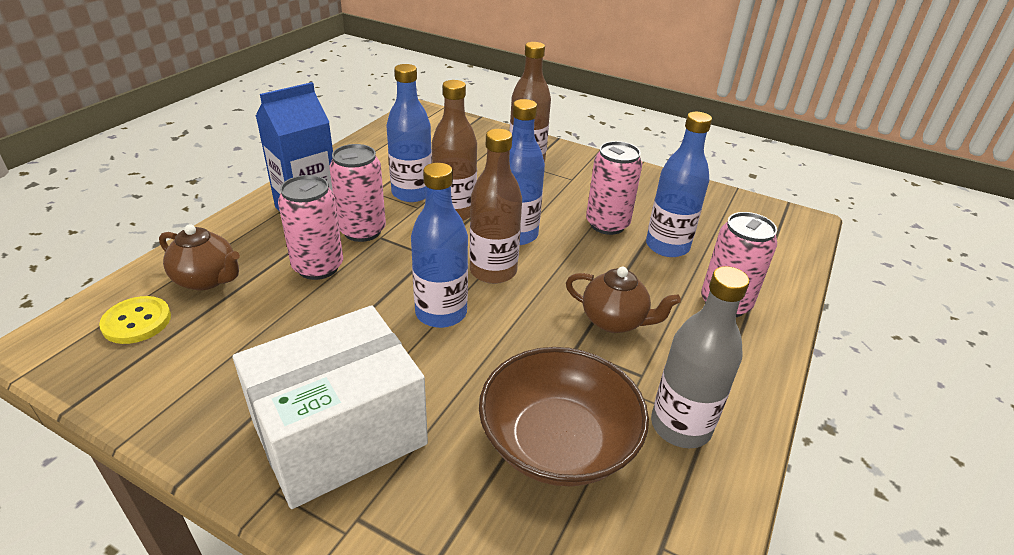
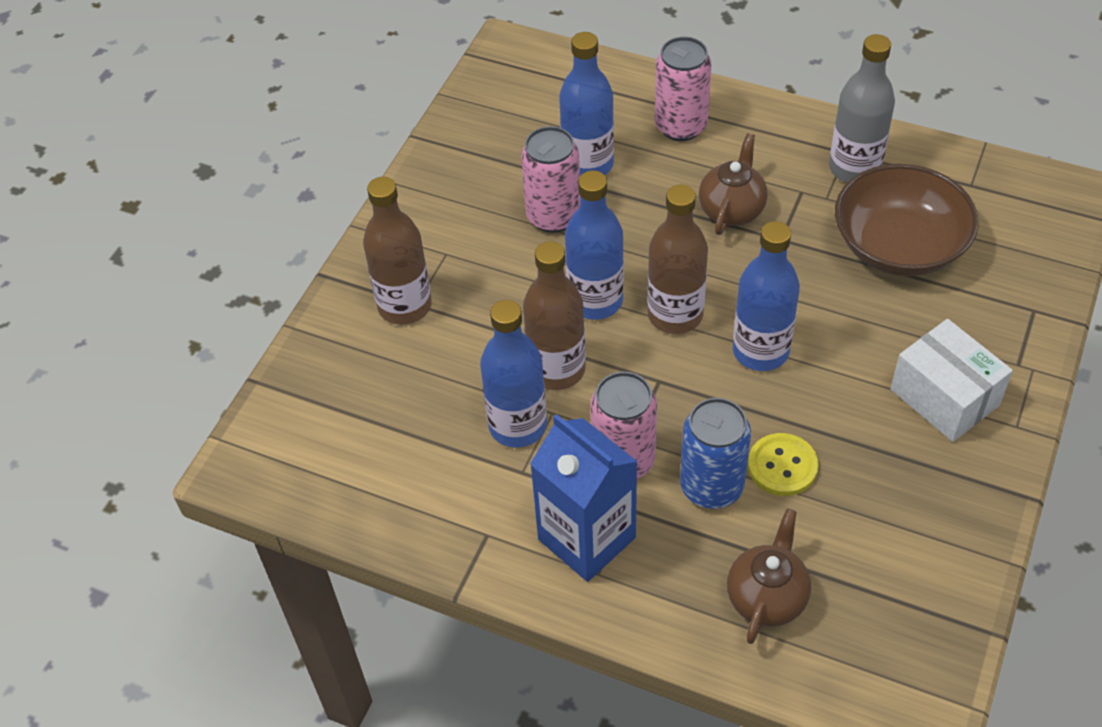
camera: 90 degrees left, 15 degrees up
yellow button [99,296,171,344] -> yellow button moved to [748,433,818,496]
white box [233,305,428,509] -> white box [890,319,1013,442], size x0.66
pink can [278,175,343,280] -> blue can [680,398,751,509]

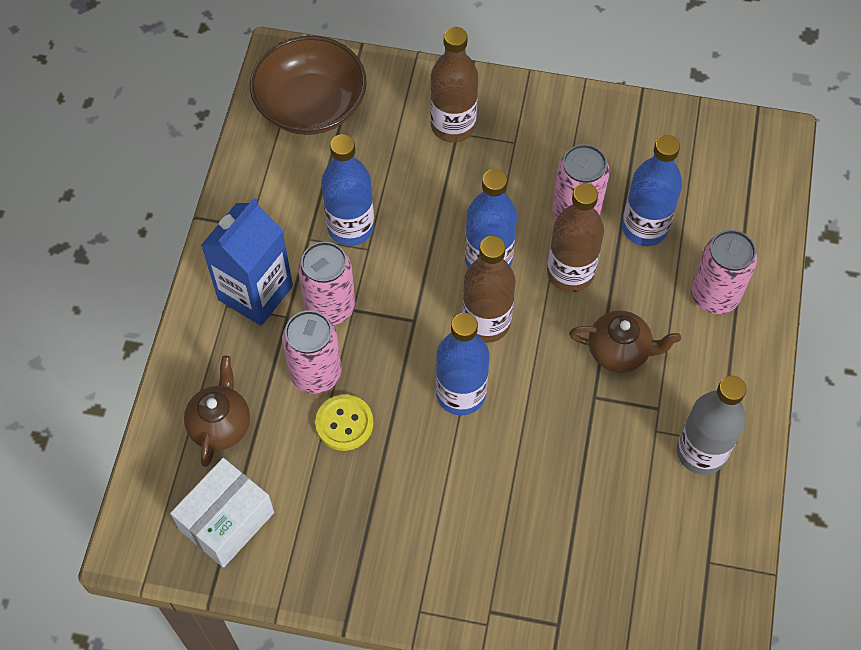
camera: 75 degrees right, 10 degrees up
brown bottle [523,241,586,390] -> brown bottle moved to [547,183,604,292]
blue can [680,398,751,509] -> pink can [282,310,342,394]
brown teapot [727,509,811,644] -> brown teapot turned 90 degrees counterclockwise [184,356,250,467]
brown bowl [835,164,979,276] -> brown bowl moved to [250,36,367,135]
white box [890,319,1013,442] -> white box moved to [170,458,274,568]

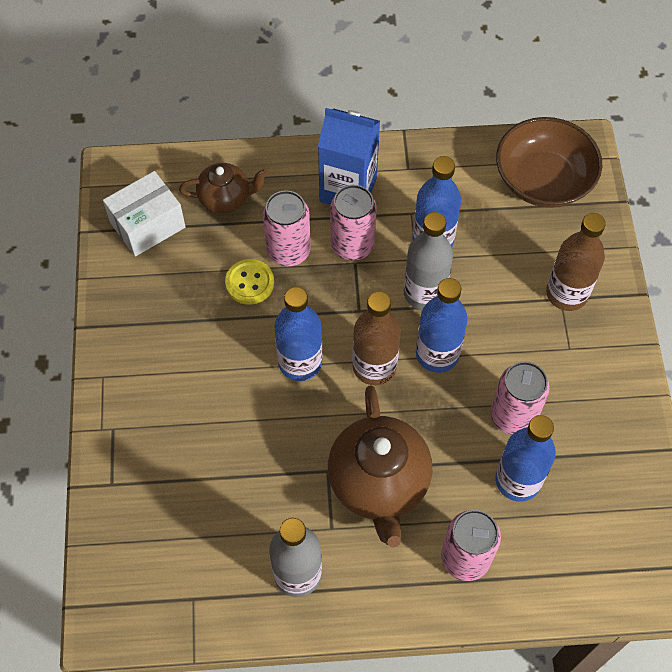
camera: 75 degrees right, 0 degrees up
white box [170,458,274,568] -> white box turned 60 degrees counterclockwise [103,171,186,257]
brown bottle [547,183,604,292] -> none
brown teapot [569,311,681,373] -> brown teapot [328,385,432,547], size x1.72
none -> grey bottle [404,212,453,310]

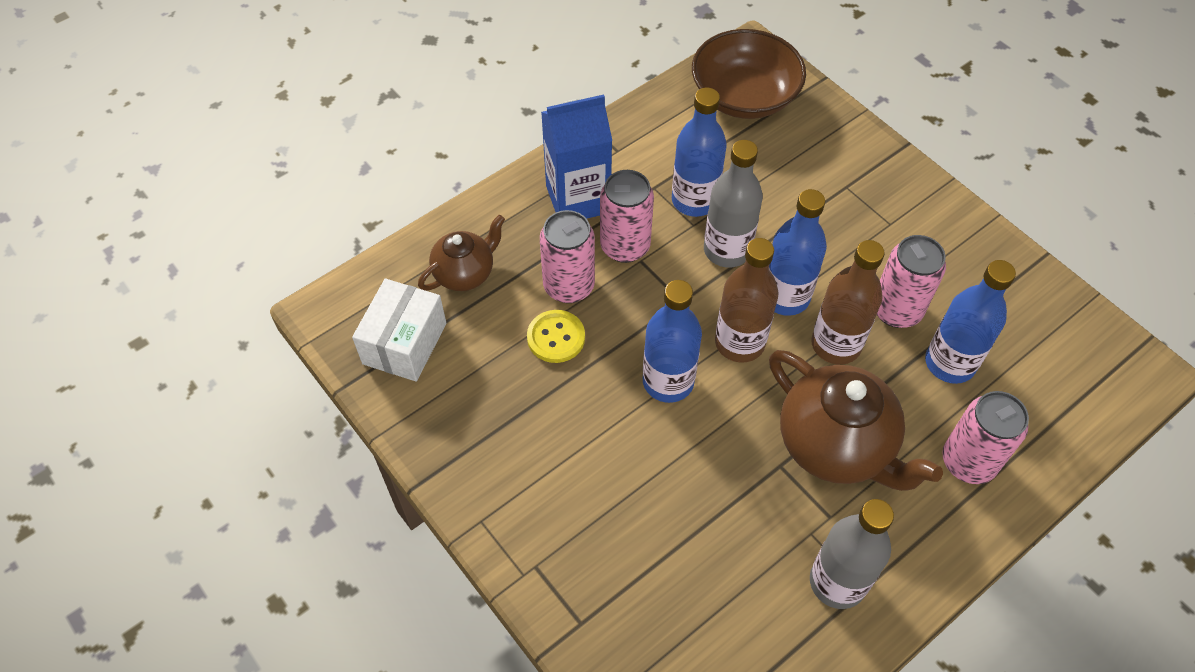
camera: 35 degrees left, 5 degrees down
brown bottle [546,213,606,311] -> brown bottle moved to [811,240,885,365]

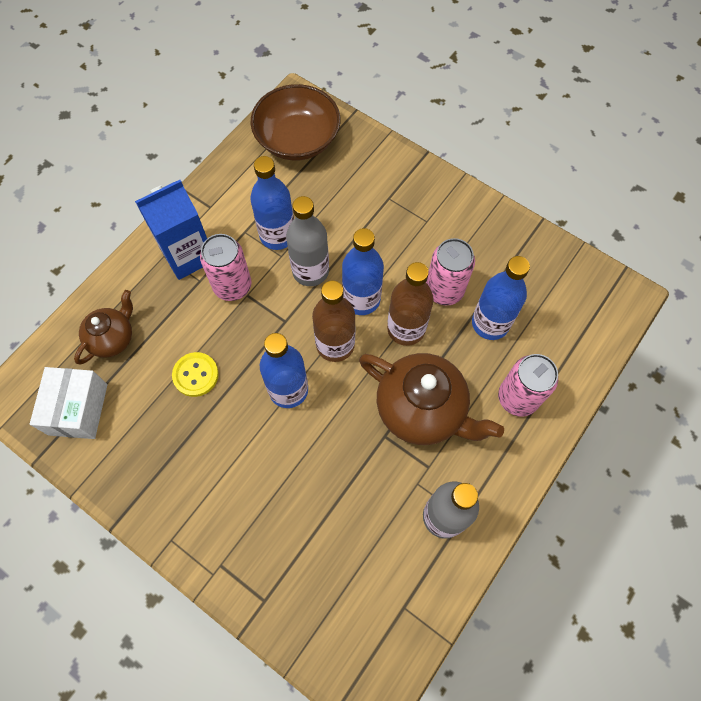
camera: 15 degrees left, 10 degrees up
pink can [540,210,595,303] -> none

